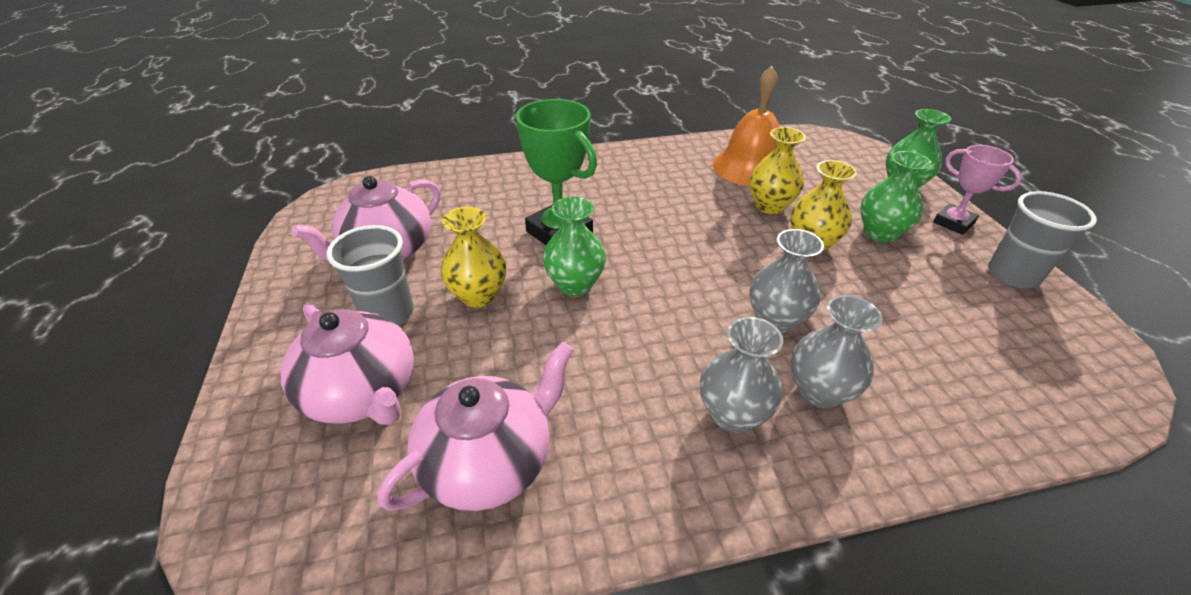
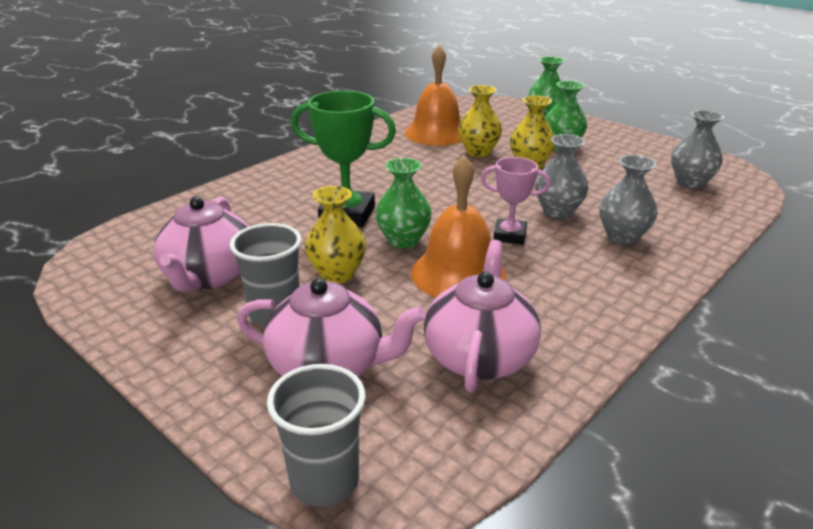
camera: 35 degrees left, 10 degrees down
grey vase [700,317,784,433] -> grey vase moved to [671,110,724,189]
pink trophy [933,145,1022,235] -> pink trophy moved to [480,157,551,245]
grey cup [988,191,1097,288] -> grey cup moved to [267,364,366,507]
none -> orange bell [411,155,506,298]

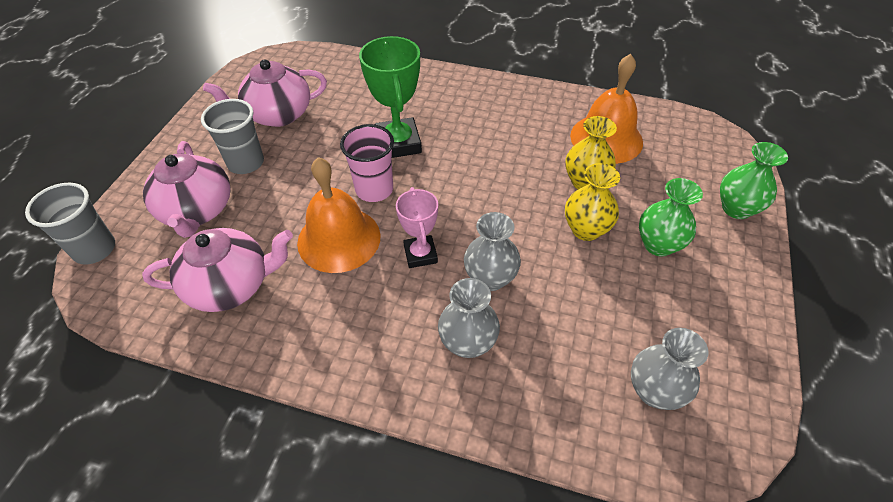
camera: 65 degrees right, 20 degrees up
yellow vase [305,186,366,283] -> none
green vase [375,158,432,249] -> pink cup [340,124,394,202]

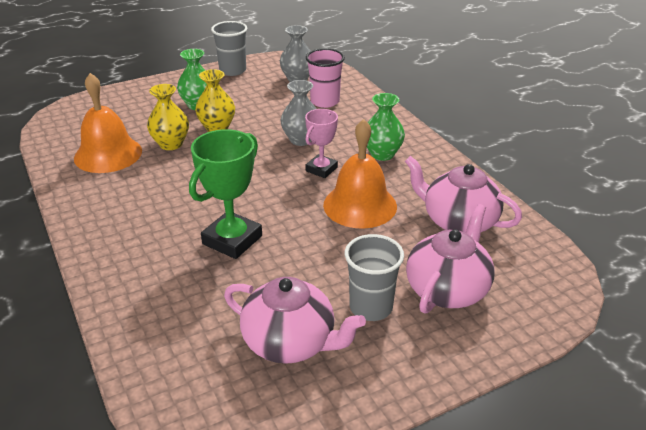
camera: 135 degrees left, 15 degrees down
grey cup [25,183,115,265] -> grey cup moved to [211,21,247,76]
pink cup [340,124,394,202] -> pink cup moved to [306,48,345,108]
grey vase [438,278,500,358] -> none
green vase [720,142,788,219] -> green vase moved to [367,93,405,161]

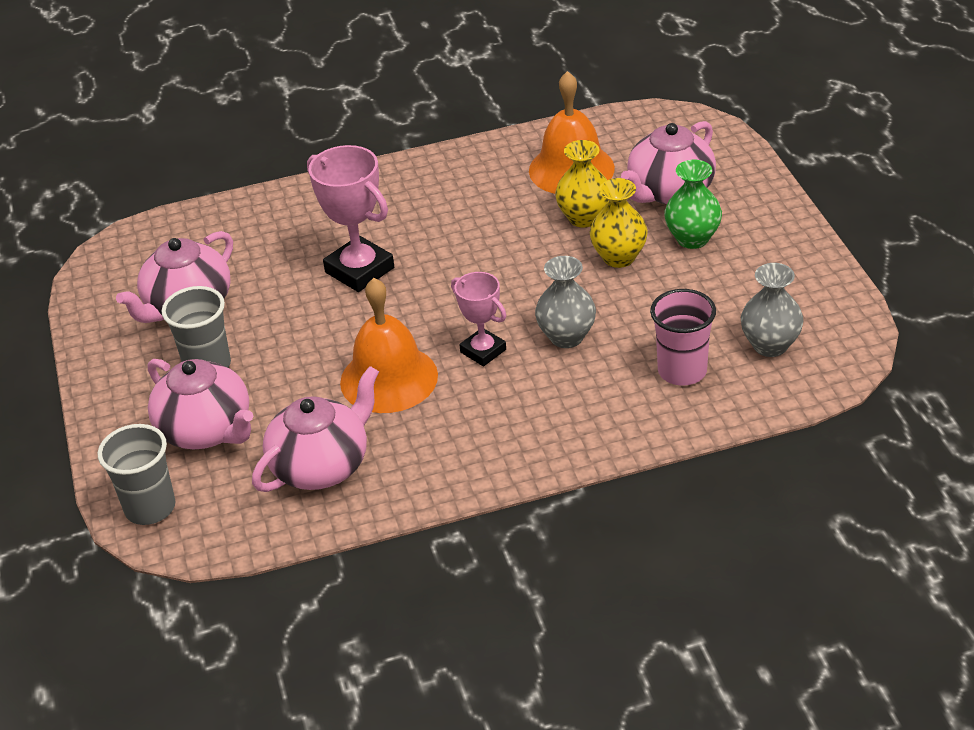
camera: 105 degrees right, 5 degrees up
green trophy [189,129,262,259] -> pink trophy [307,145,394,292]
grey cup [211,21,247,76] -> grey cup moved to [97,424,175,525]
green vase [367,93,405,161] -> none
none -> pink teapot [621,121,716,204]

